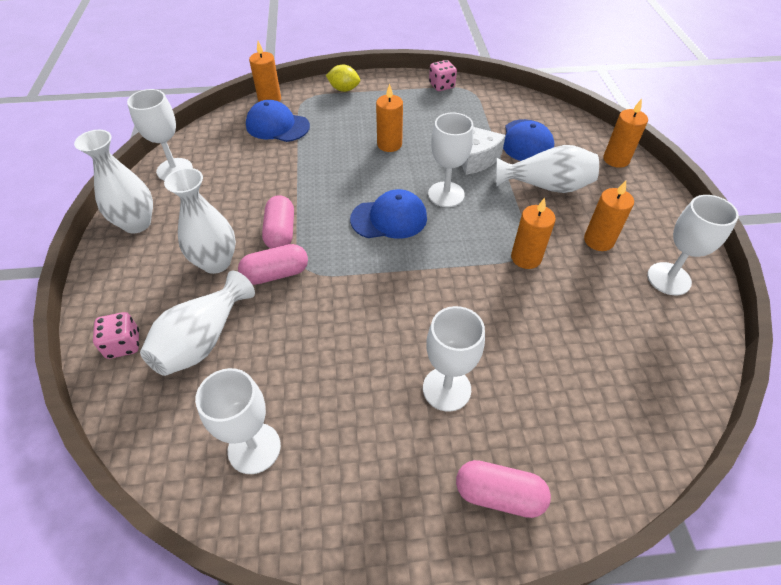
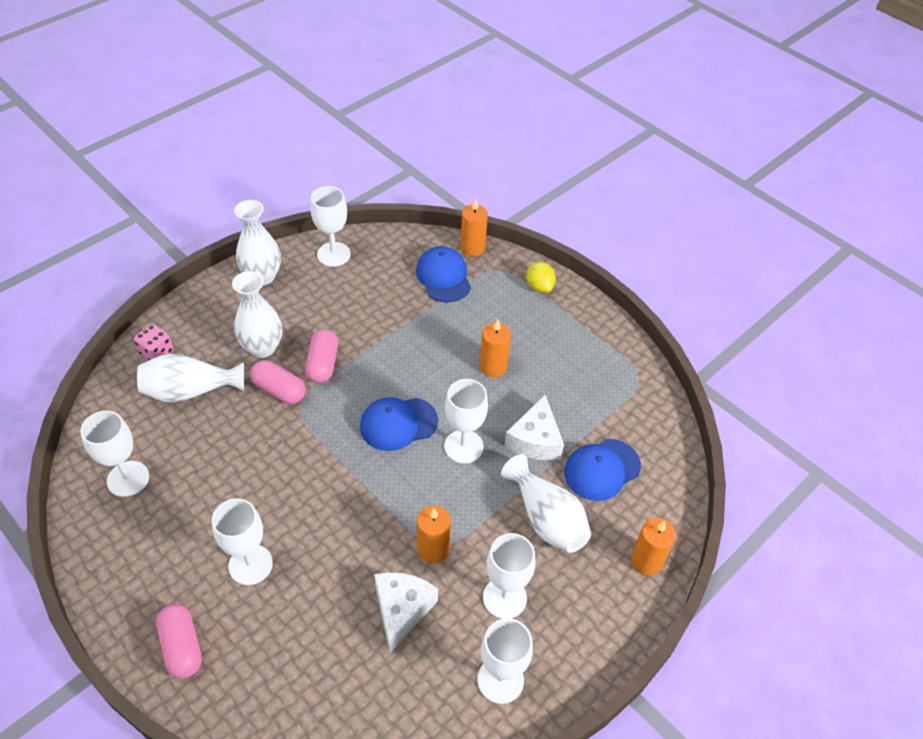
camera: 50 degrees right, 0 degrees up
pink capsule [262,195,294,249] -> pink capsule turned 45 degrees counterclockwise [305,329,338,383]
blue cap [350,189,427,239] -> blue cap turned 120 degrees clockwise [360,397,438,451]
pink dice [429,60,457,91] -> none
orange candle [584,181,634,251] -> white goblet [483,533,535,619]
none -> white cheese [374,572,438,653]

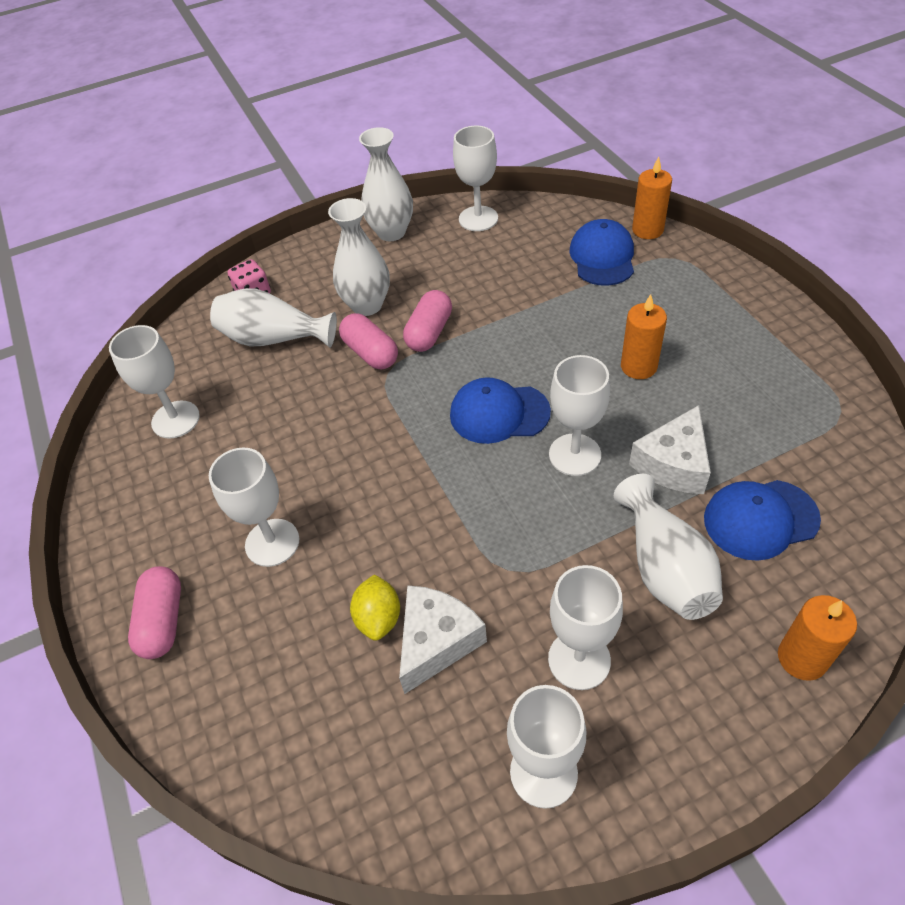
camera: 25 degrees right, 0 degrees up
orange candle [417,506,451,563] -> none
yellow lemon [526,262,556,293] -> yellow lemon moved to [350,574,400,641]

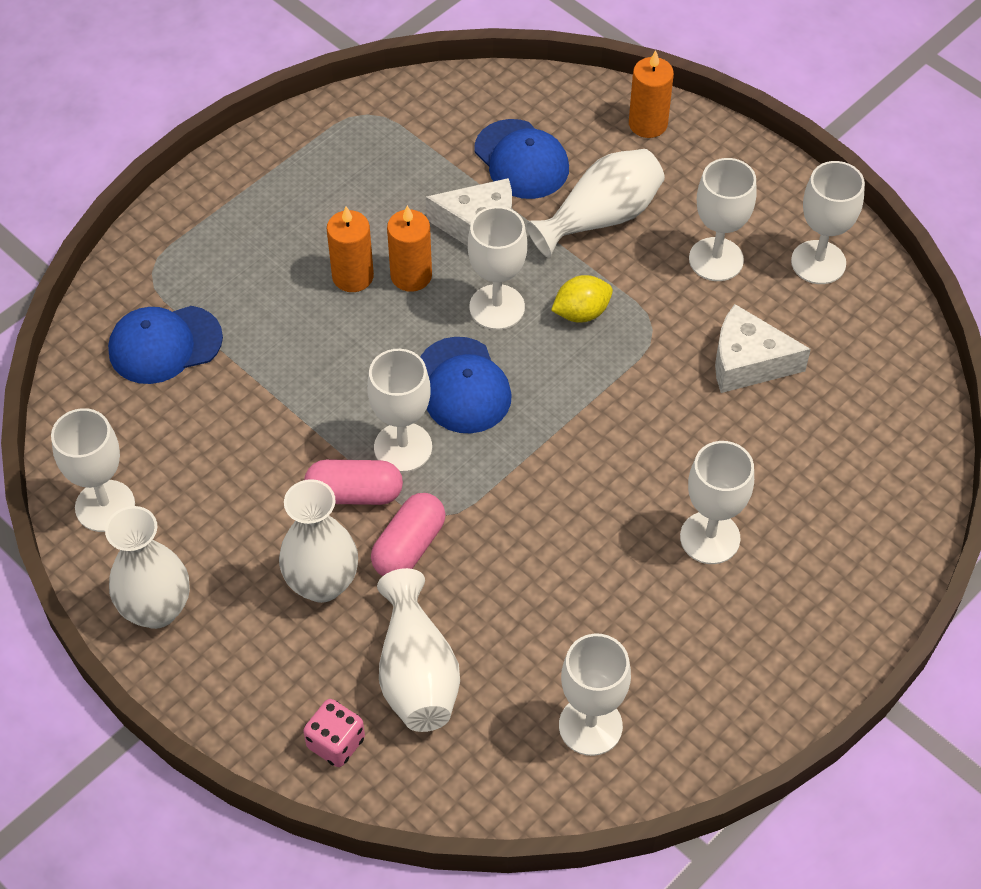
camera: 115 degrees left, 5 degrees up
pink capsule [128,566,181,659] -> none
yellow lemon [350,574,400,641] -> yellow lemon moved to [551,275,613,323]
orange candle [632,157,672,239] -> orange candle moved to [387,205,432,292]
none -> white goblet [367,349,432,472]

